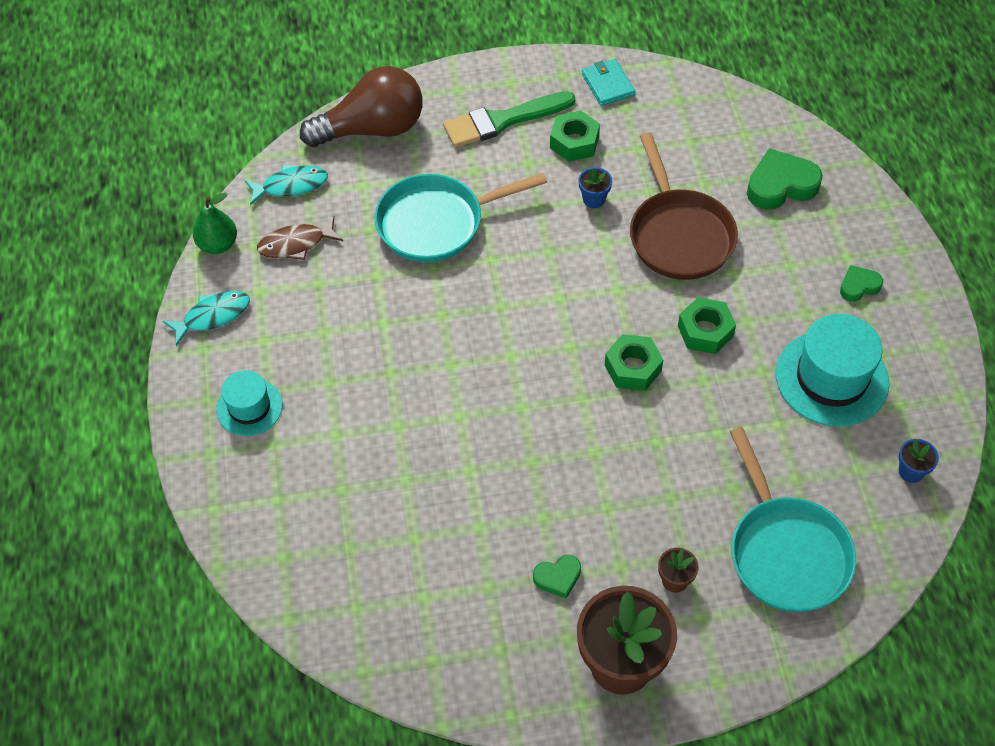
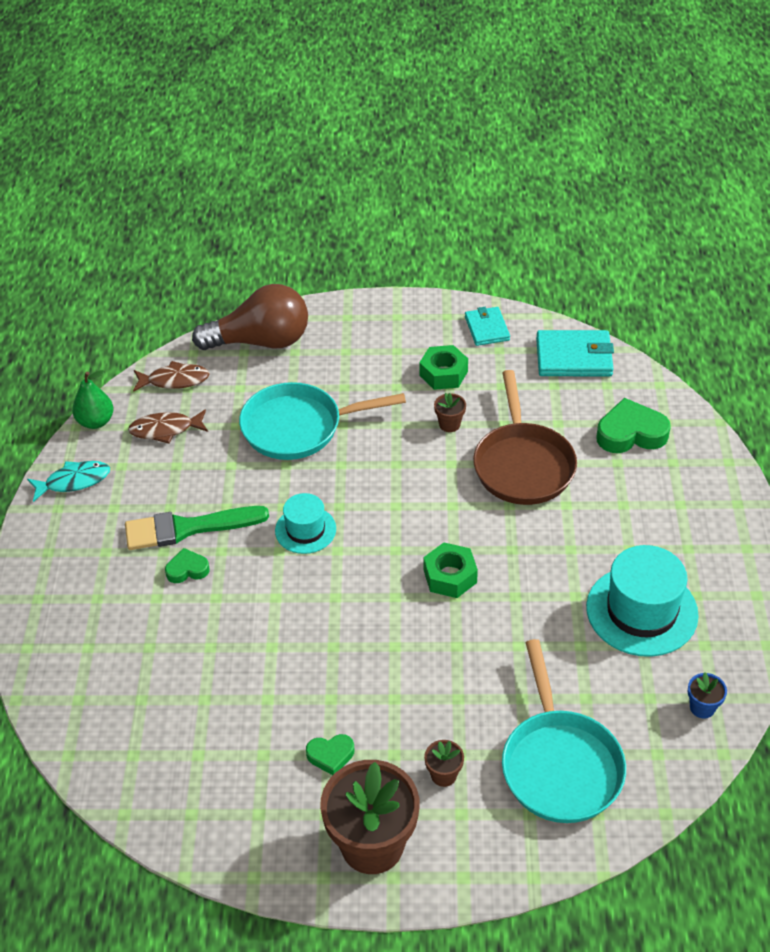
camera: 10 degrees right, 10 degrees down
turquoise hat [216,370,283,436] -> turquoise hat moved to [275,493,336,554]
turquoise fish [245,164,328,205] -> brown fish [133,361,210,392]
green brush [443,91,575,148] -> green brush moved to [125,506,269,550]
blue flower pot [579,167,612,208] -> brown flower pot [434,393,466,432]
green nut [678,297,736,354] -> none
green heart [840,265,883,302] -> green heart moved to [165,548,210,583]
none -> turquoise wallet [536,330,614,376]

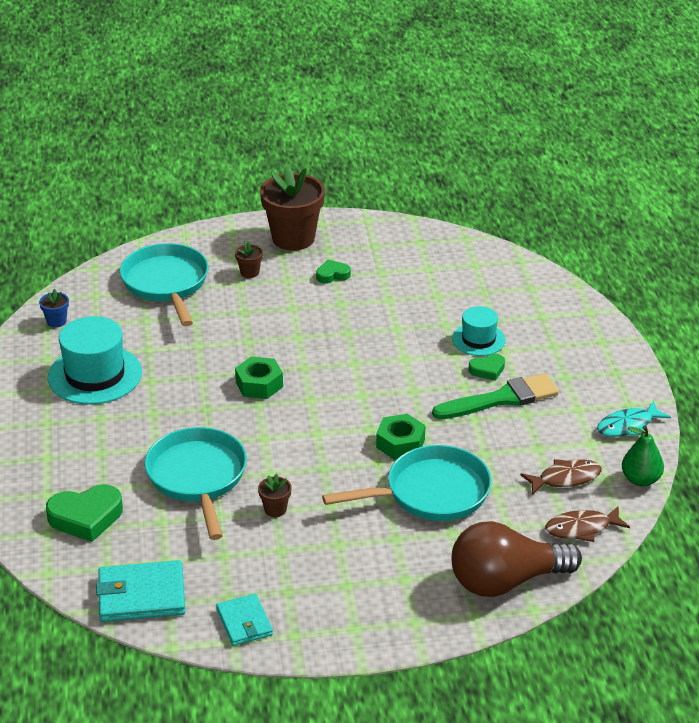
camera: 170 degrees right, 10 degrees down
turquoise hat [275,493,336,554] -> turquoise hat moved to [452,306,506,356]
green nut [419,345,468,390] -> green nut moved to [376,414,425,460]
brown pan [473,370,577,505] -> turquoise pan [145,427,247,540]

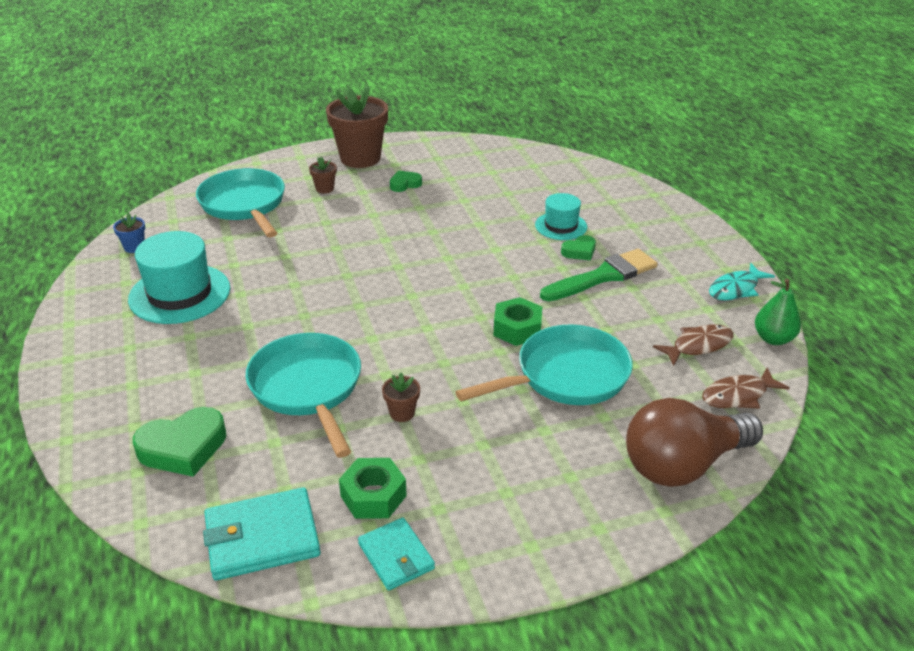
camera: 10 degrees left, 0 degrees up
green nut [235,356,283,399] -> green nut moved to [339,458,407,519]

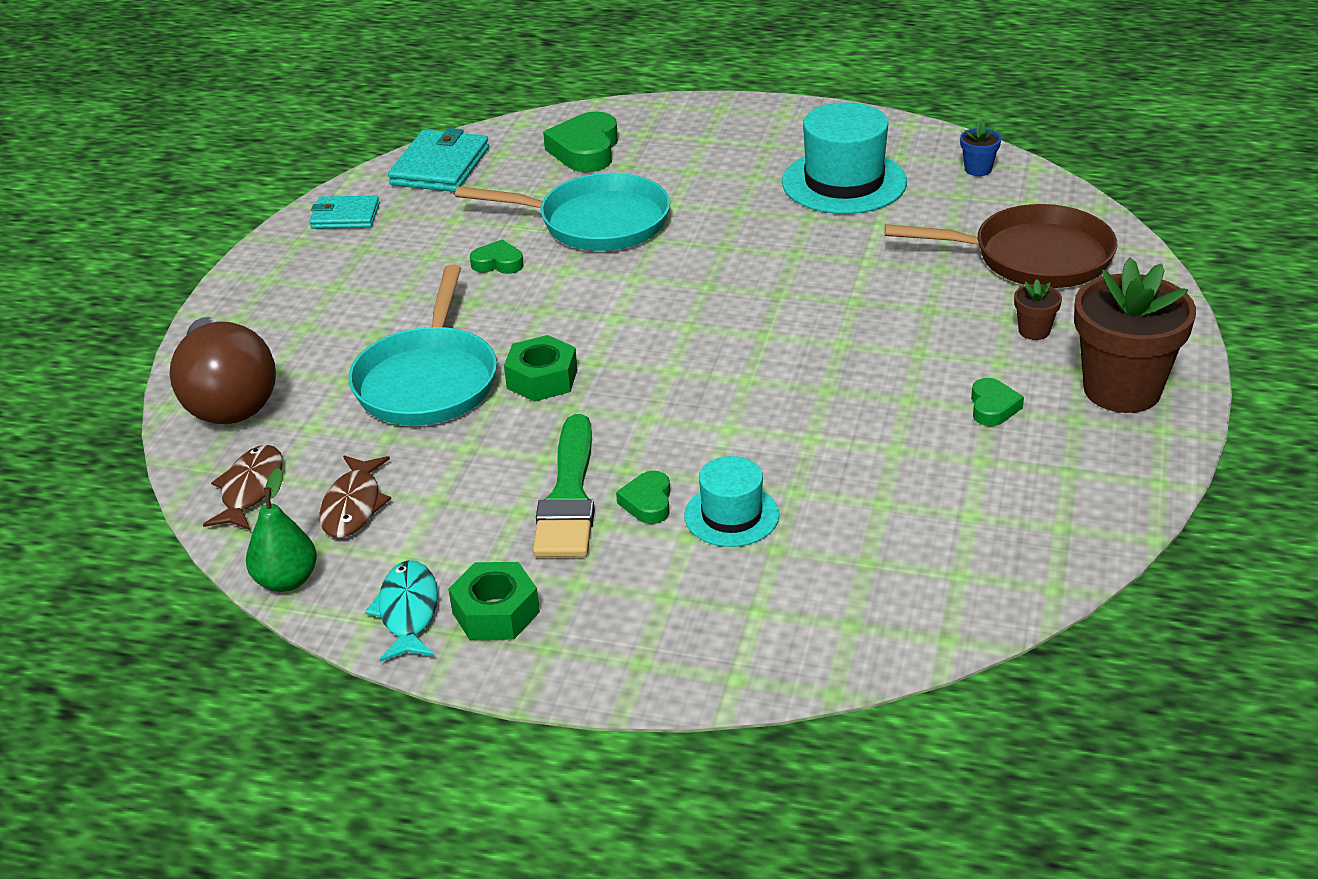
camera: 125 degrees right, 0 degrees up
turquoise pan [196,168,285,238] -> brown pan [885,204,1117,288]
green nut [339,458,407,519] -> green nut moved to [448,562,540,640]
brown flower pot [382,373,420,422] -> green heart [470,239,524,274]
brown light bulb [626,398,763,487] -> brown light bulb turned 150 degrees clockwise [170,317,276,424]

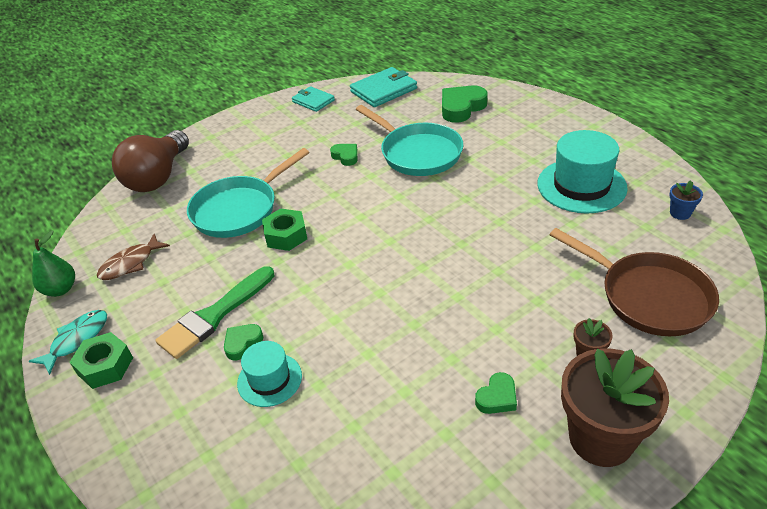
camera: 40 degrees right, 5 degrees up
brown fish [203,445,283,530] -> none

